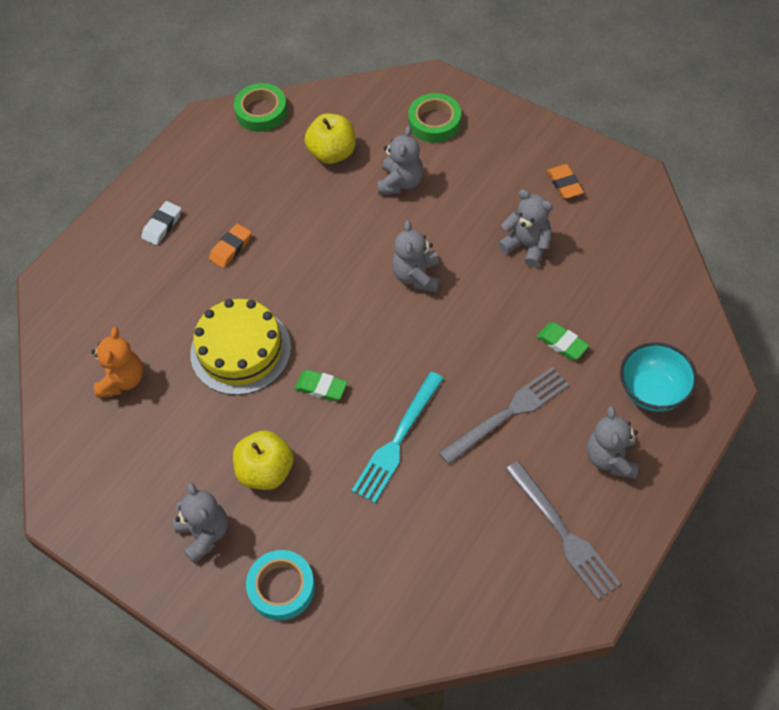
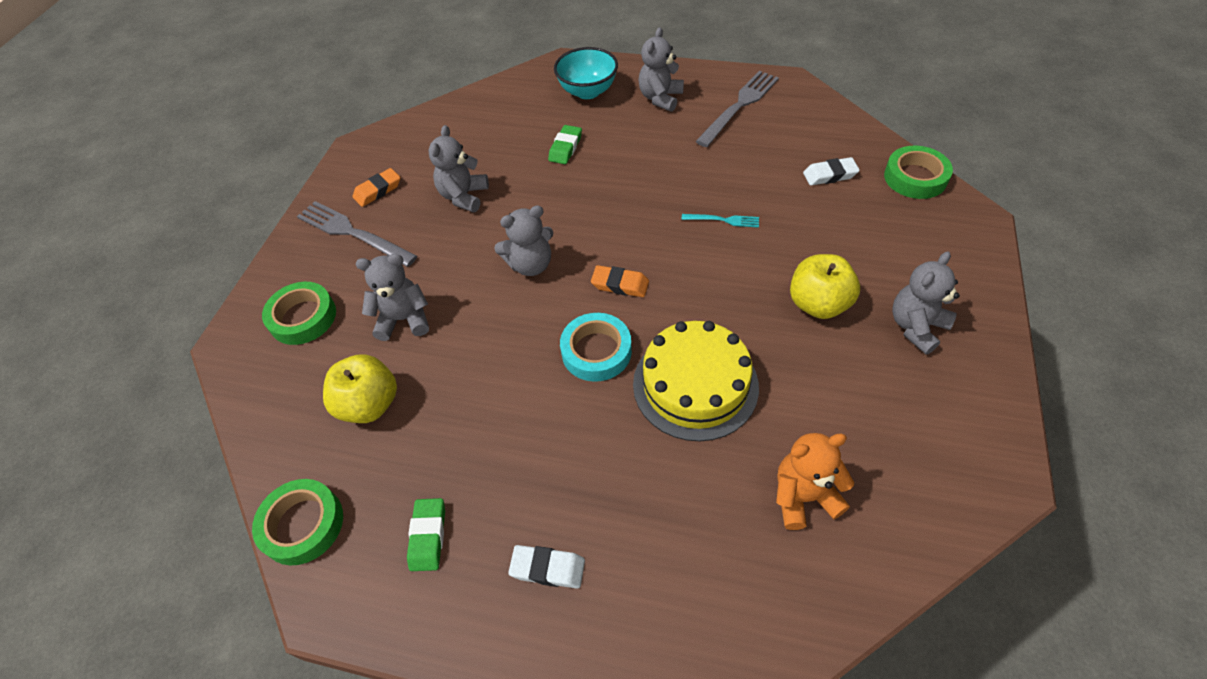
camera: 110 degrees left, 5 degrees down
orange eraser [209,224,252,268] -> orange eraser moved to [591,265,649,297]
turquoise tape [246,550,315,621] -> turquoise tape moved to [560,313,632,382]
green eraser [294,370,347,401] -> green eraser moved to [407,498,445,571]
turquoise fork [351,372,444,503] -> turquoise fork [681,214,759,228], size x0.51
grey fork [439,367,569,464] -> grey fork moved to [297,201,417,267]
grey teddy bear [587,406,639,479] -> grey teddy bear turned 135 degrees clockwise [639,27,684,112]
none -> white eraser [803,157,860,186]
none -> green tape [884,146,953,199]

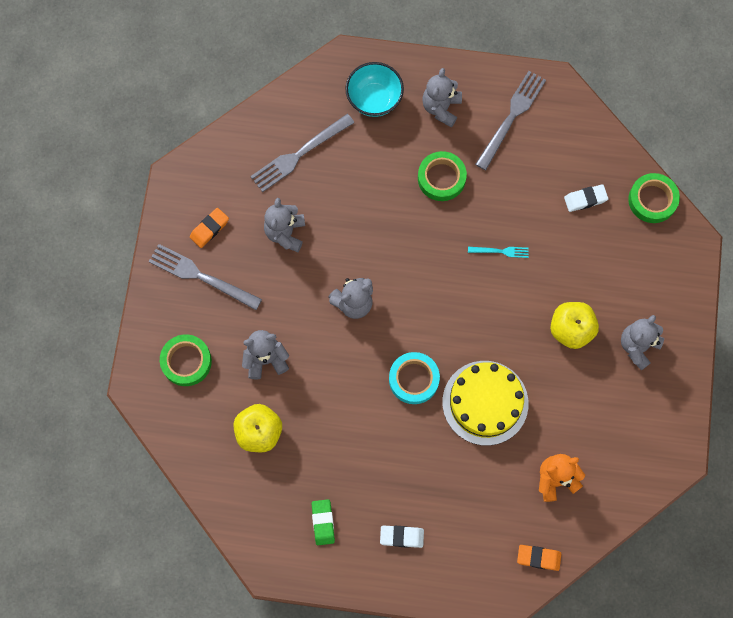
camera: 10 degrees left, 20 degrees up
green tape [252,479,343,566] -> green tape moved to [418,151,467,201]
green eraser [548,125,582,164] -> none
orange eraser [591,265,649,297] -> orange eraser moved to [517,545,561,571]
none -> grey fork [250,114,354,192]

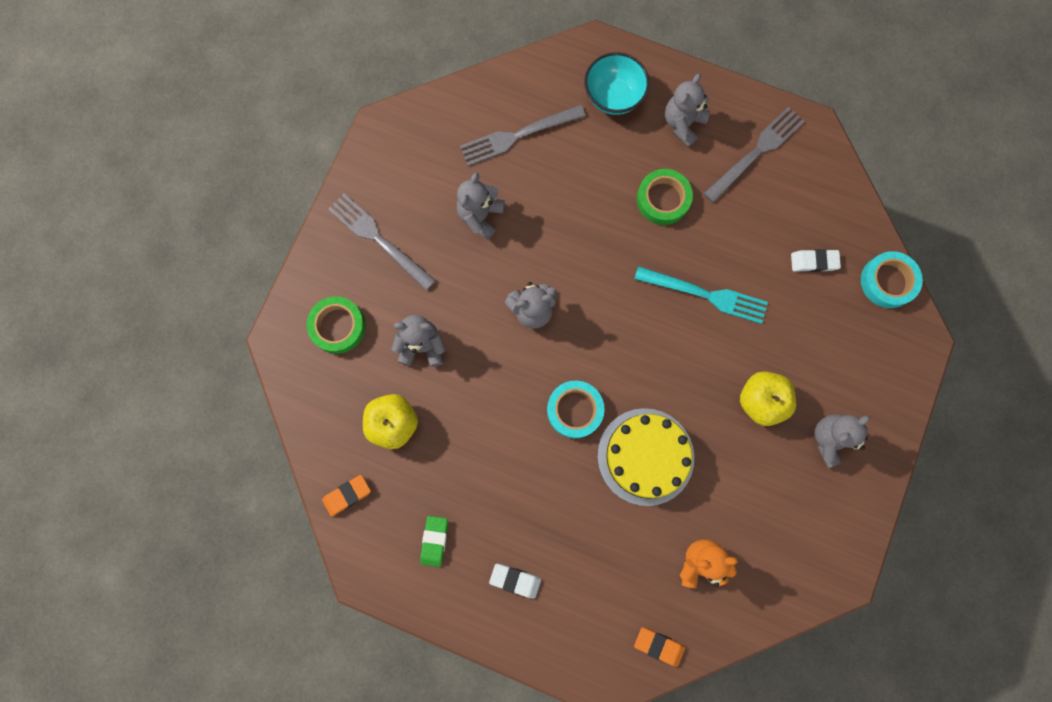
camera: 15 degrees right, 5 degrees up
orange eraser [190,208,229,248] -> orange eraser moved to [322,475,371,517]
turquoise fork [468,247,529,258] -> turquoise fork [634,266,768,324], size x1.97
green tape [628,173,680,223] -> turquoise tape [861,251,923,308]

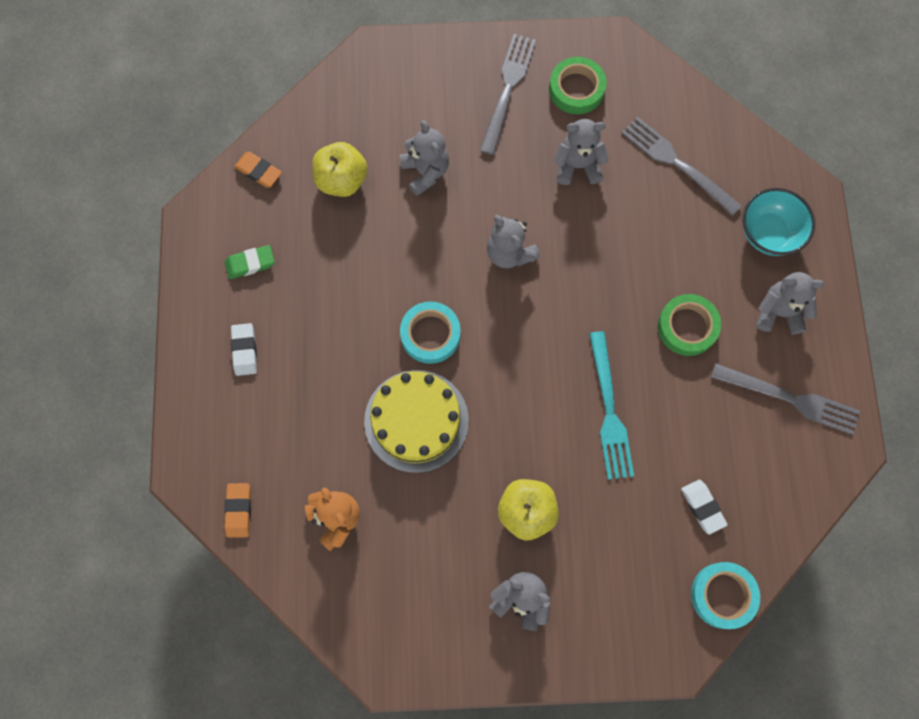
camera: 65 degrees right, 5 degrees down
green tape [307,296,366,354] -> green tape moved to [549,57,607,114]

